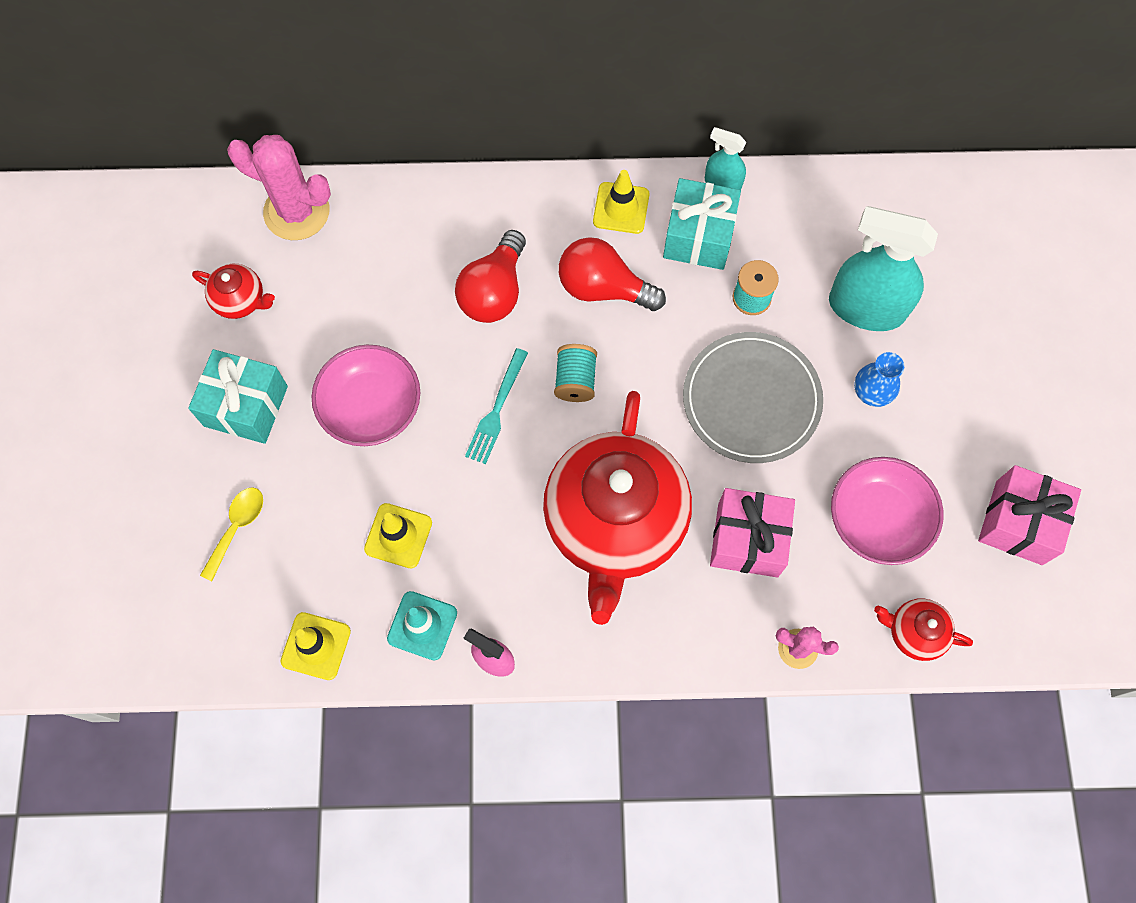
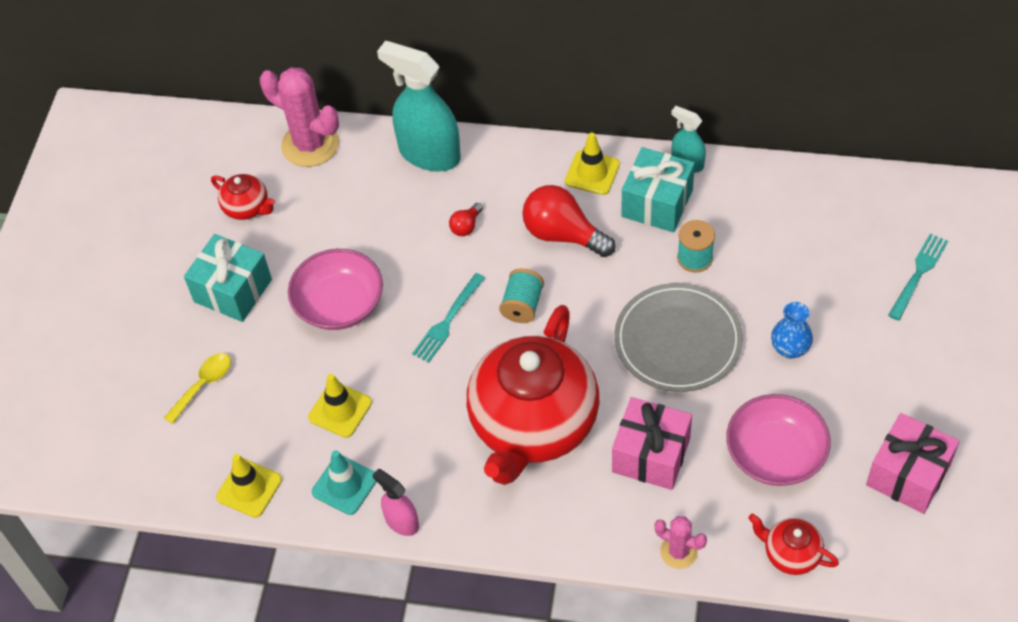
camera: 15 degrees right, 15 degrees down
red light bulb [455,230,526,323] -> red light bulb [449,203,483,236], size x0.47
turquoise spray bottle [829,206,938,331] -> turquoise spray bottle moved to [377,41,461,172]
none -> turquoise fork [888,233,948,320]

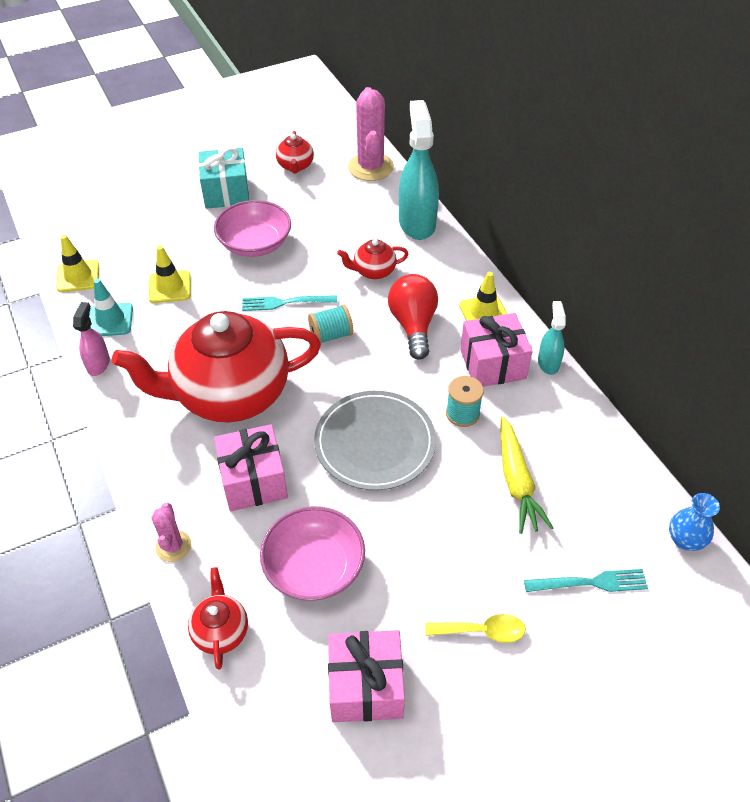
camera: 50 degrees right, 5 degrees down
yellow spoon [164,353,231,424] -> yellow spoon moved to [425,614,526,643]
red light bulb [449,203,483,236] -> red teapot [337,239,409,279]
turquoise gift [621,147,695,232] -> pink gift [460,313,533,387]
blue vase [771,302,813,359] -> blue vase moved to [669,493,720,551]
none -> yellow carrot [500,416,553,534]

